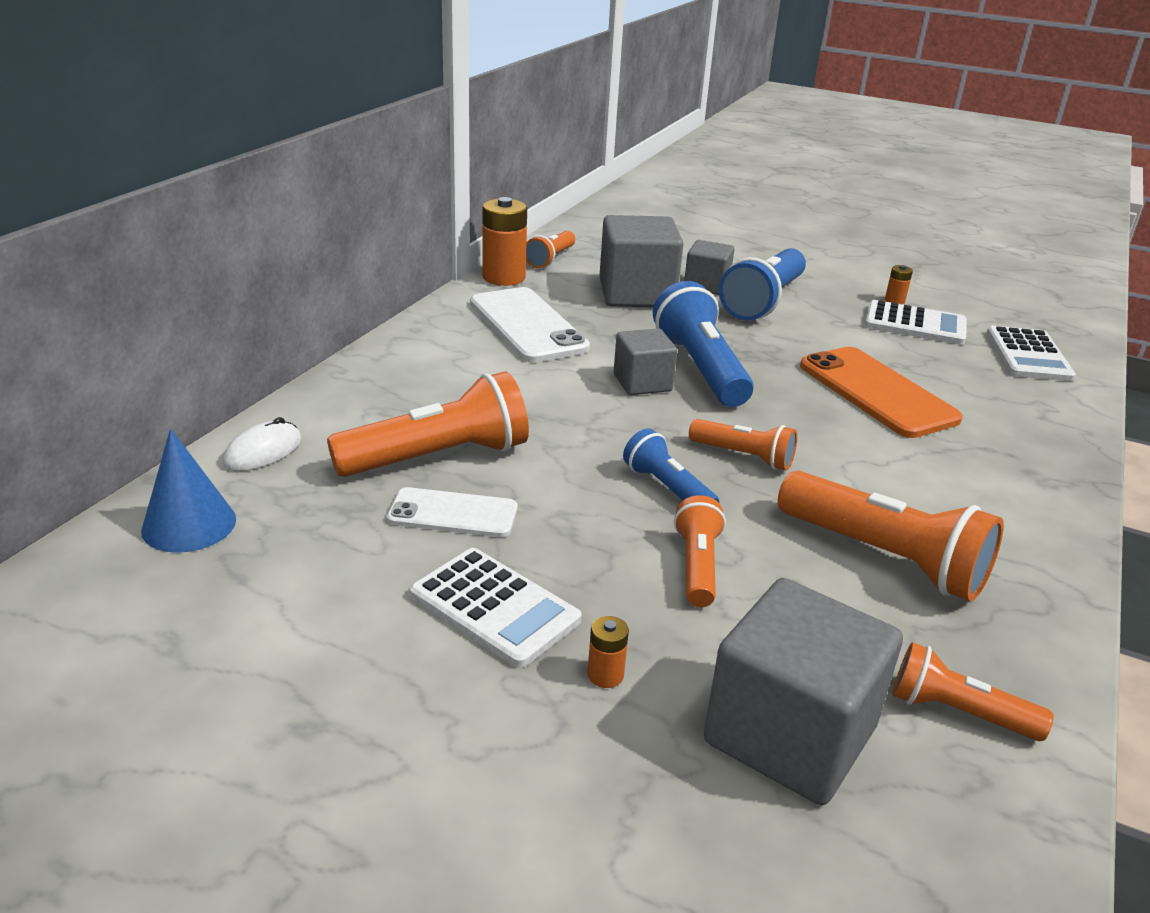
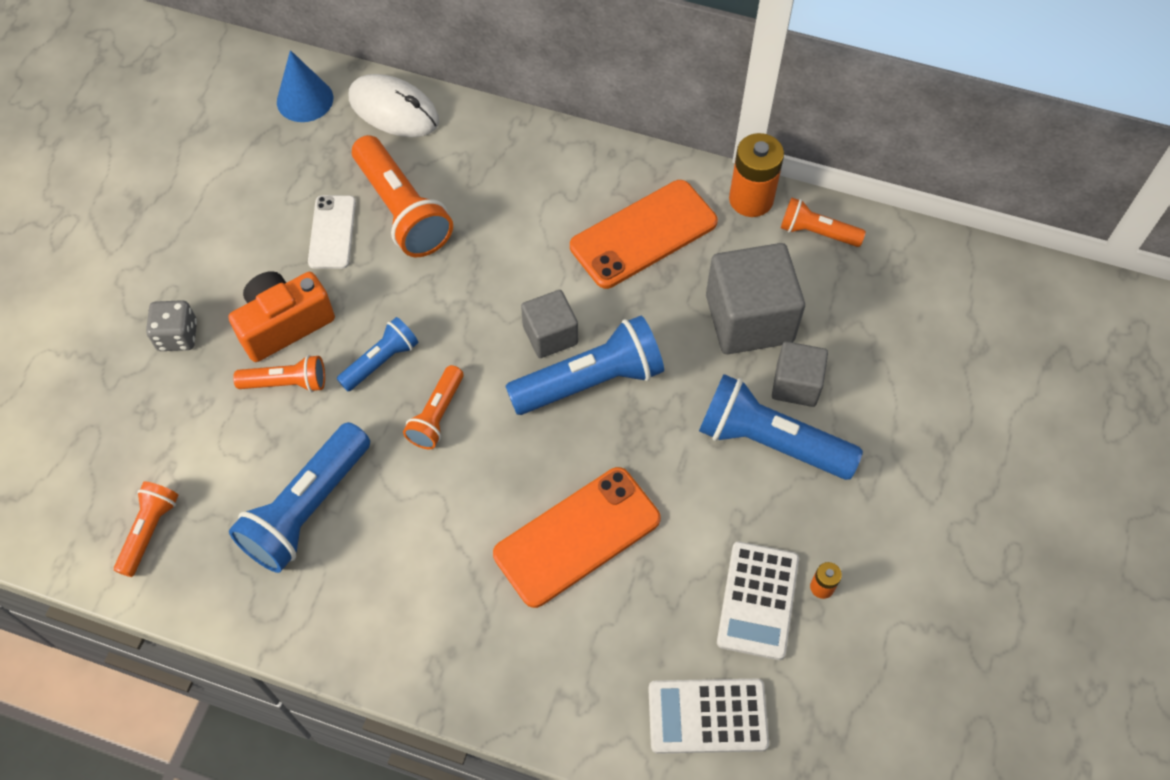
camera: 85 degrees right, 30 degrees up
white mouse [223,417,301,471] -> white mouse [349,74,439,137], size x1.65
white calculator [410,548,582,668] -> none
white phone [470,287,590,363] -> orange phone [570,180,718,289]
orange battery [587,616,629,688] -> grey dice [146,300,197,351]
grey cube [704,578,903,805] -> none
orange flashlight [778,471,1004,601] -> blue flashlight [229,422,370,573]
none -> orange camera [228,271,335,362]

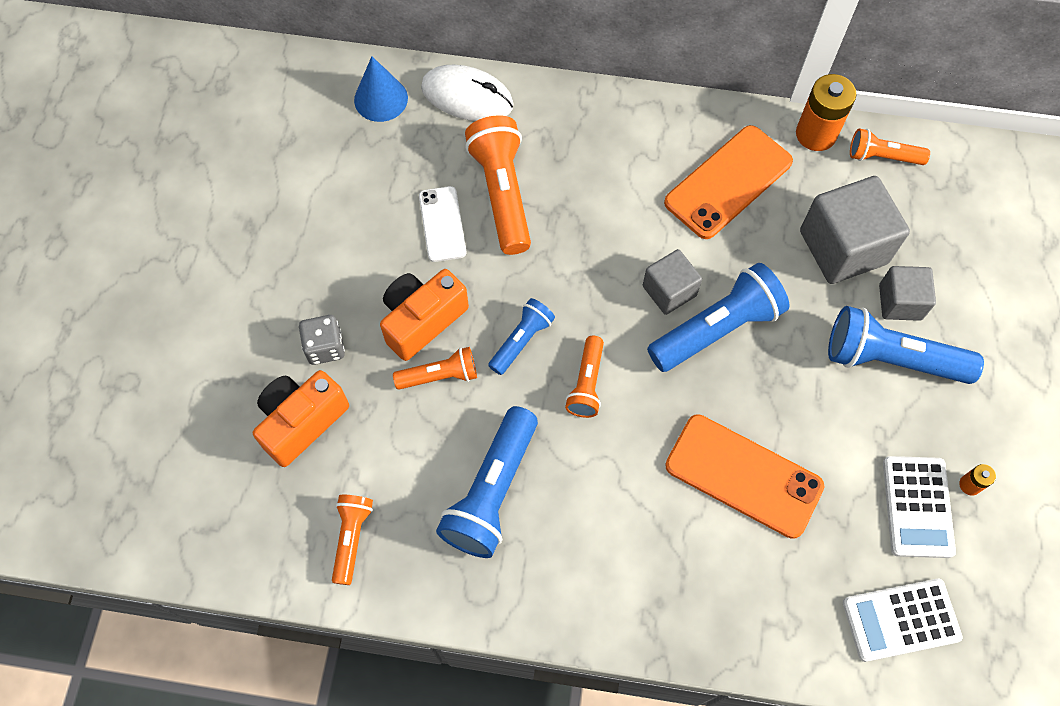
camera: 10 degrees left, 5 degrees up
orange flashlight [352,135,453,257] -> orange flashlight turned 150 degrees counterclockwise [465,115,531,255]
orange phone [493,467,661,608] -> orange phone turned 75 degrees clockwise [665,414,825,539]
none -> orange camera [253,370,349,467]

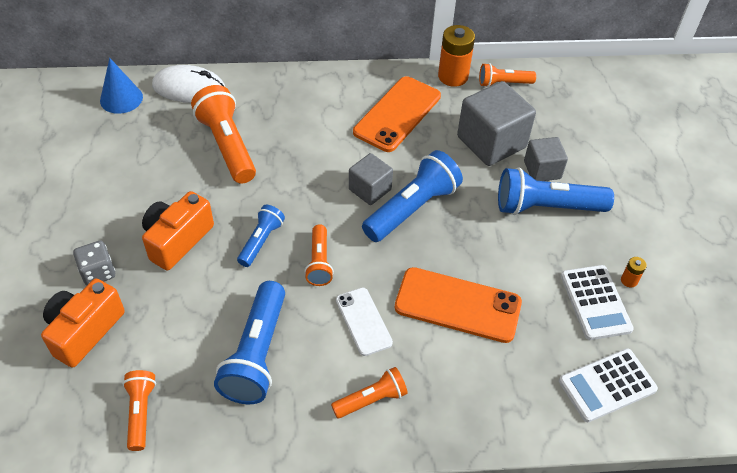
camera: 15 degrees left, 15 degrees down
orange flashlight [393,347,477,390] -> orange flashlight moved to [331,367,408,418]
white phone [419,186,466,262] -> white phone moved to [336,288,393,356]

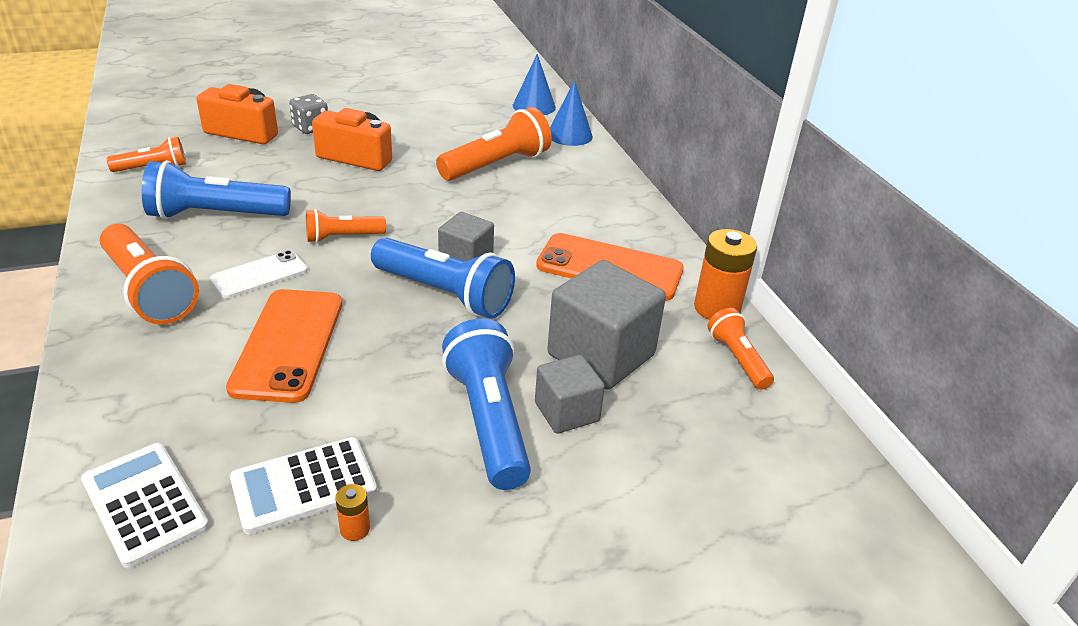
camera: 75 degrees right, 15 degrees down
white mouse [152,65,225,103] -> blue cone [550,80,593,146]
blue flashlight [237,205,285,267] -> none
orange flashlight [331,367,408,418] -> orange flashlight [100,224,199,324], size x1.76

